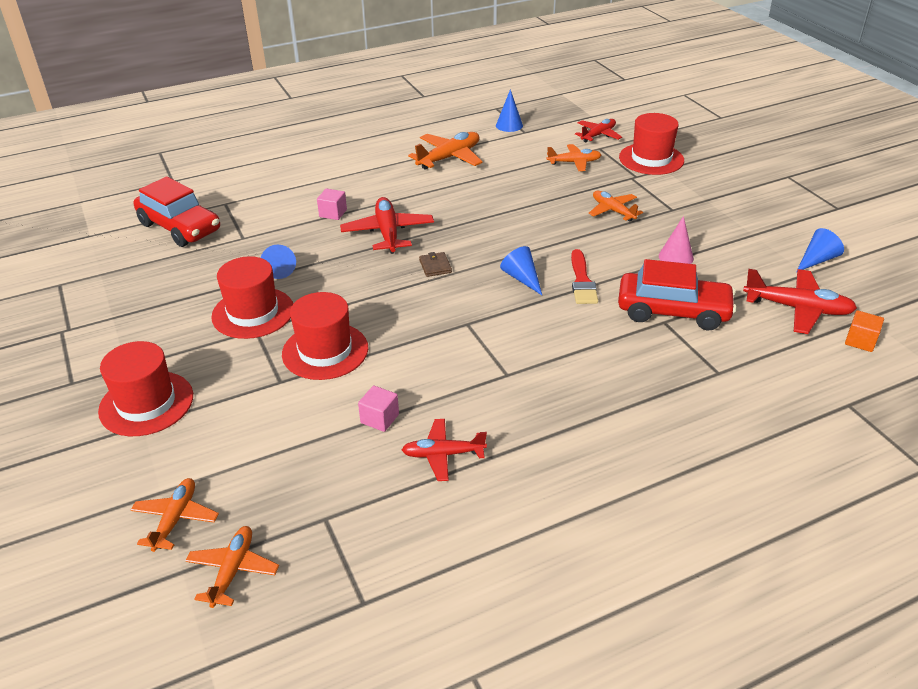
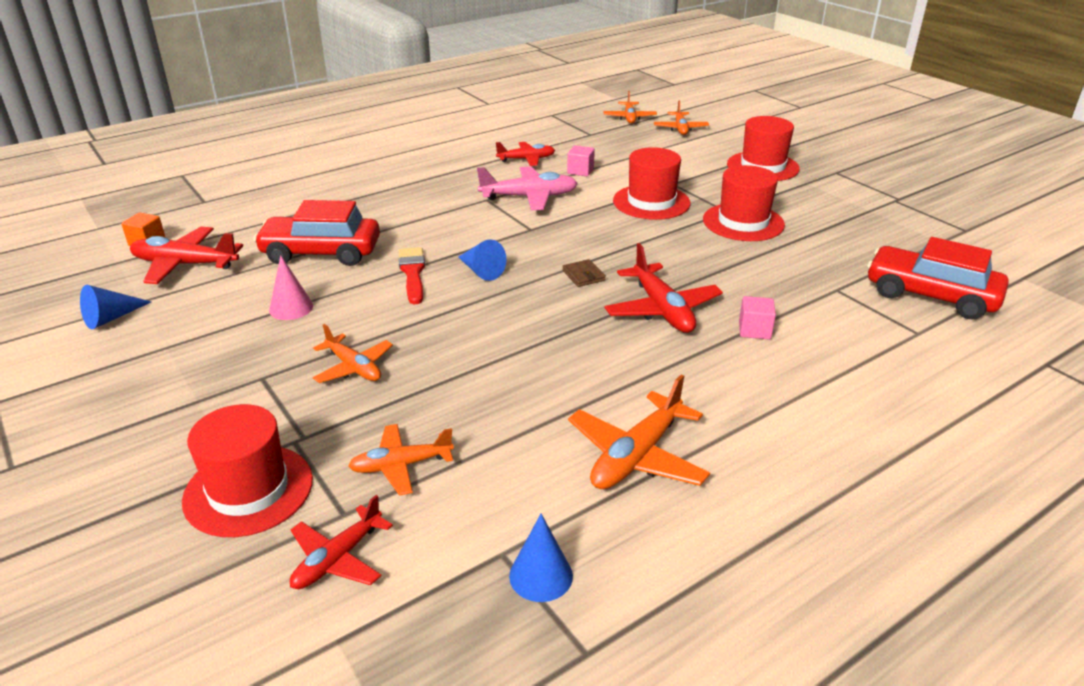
camera: 170 degrees right, 5 degrees down
blue cone [261,245,296,279] -> none
none -> pink plane [477,166,578,210]

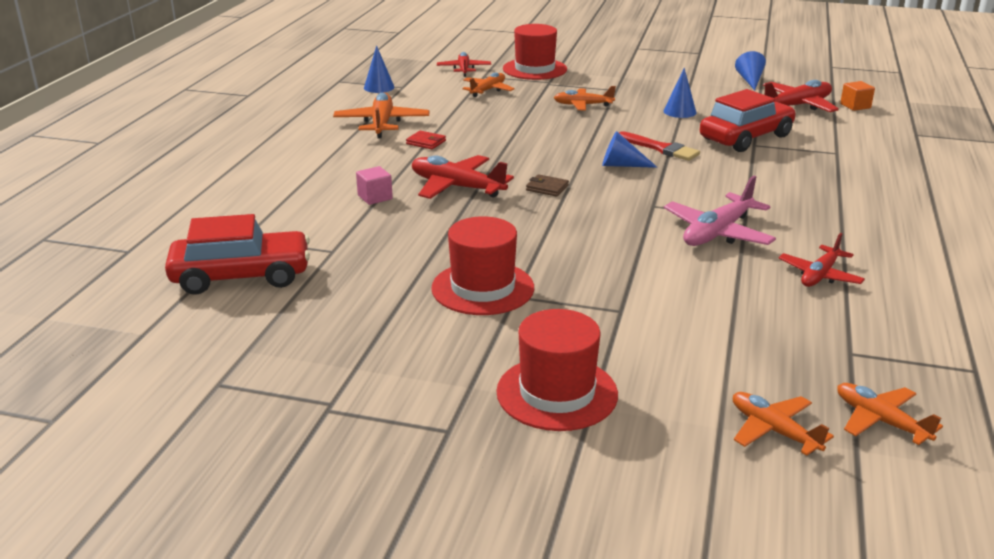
camera: 140 degrees right, 5 degrees down
pink cone [269,255,313,320] -> blue cone [663,68,696,118]
pink cube [567,145,595,176] -> none
red hat [613,147,691,220] -> none
none -> red wallet [406,131,446,149]

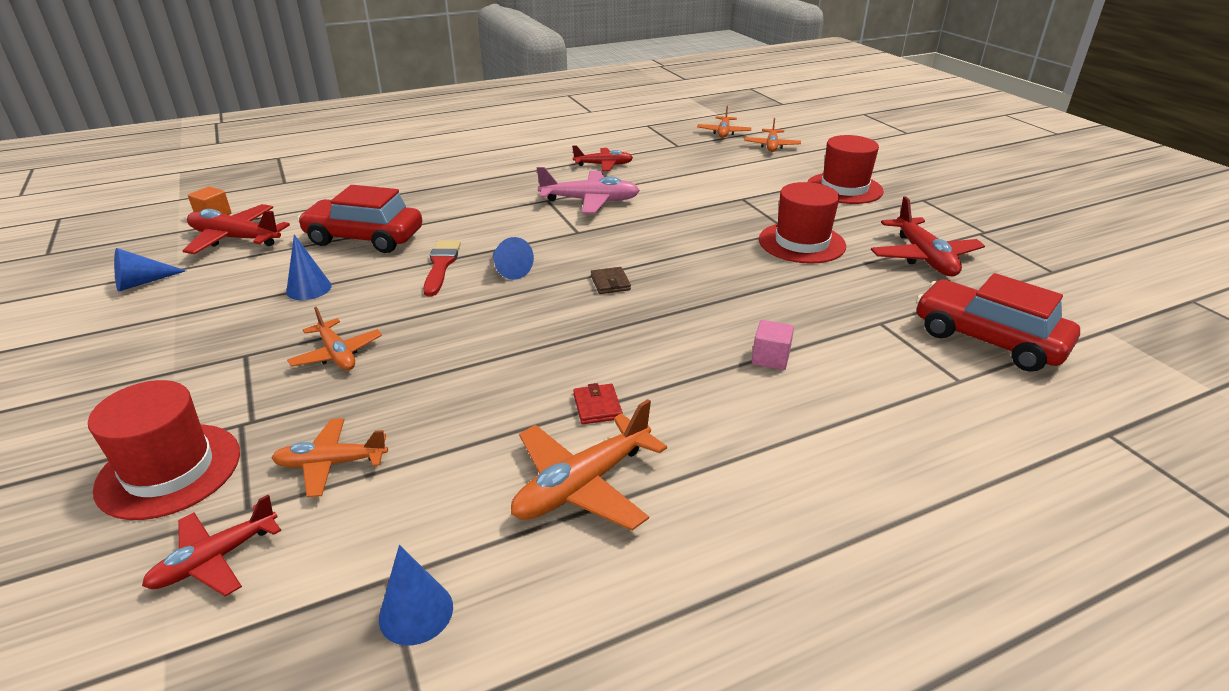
camera: 130 degrees left, 5 degrees up
red plane [412,155,514,199] -> red plane moved to [871,196,985,276]

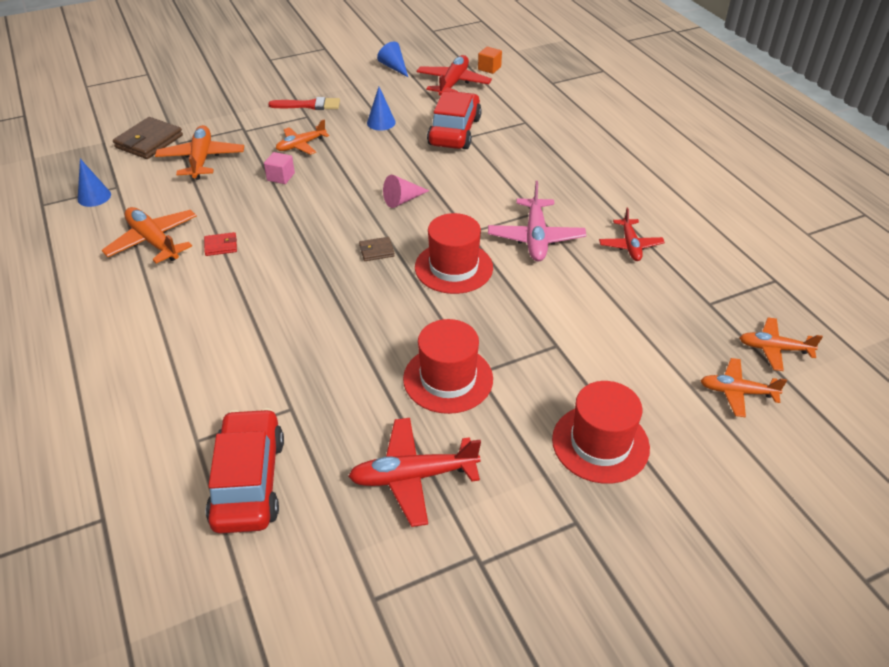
camera: 90 degrees right, 10 degrees up
red hat [88,380,240,520] -> red hat moved to [415,213,493,294]
red plane [142,495,281,596] -> brown wallet [113,117,183,159]
orange plane [271,418,388,497] -> orange plane [155,125,244,180], size x1.52
red brush [423,240,461,296] -> red brush moved to [268,97,340,110]
blue cone [493,237,534,280] -> pink cone [383,175,429,208]
pink cube [752,320,794,370] -> pink cube moved to [264,152,295,184]
red car [916,273,1080,372] -> red car turned 45 degrees counterclockwise [206,408,284,534]

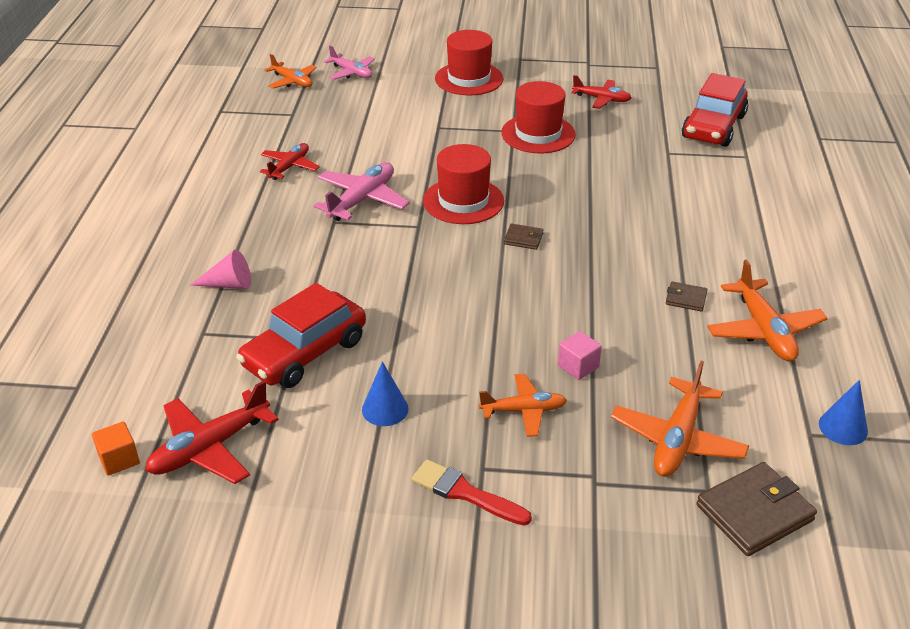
camera: 150 degrees left, 5 degrees down
red wallet [204,232,237,256] -> brown wallet [666,281,708,312]
red plane [348,418,481,527] -> red plane [572,75,632,109], size x0.66
blue cone [377,42,408,77] -> none
pink cone [383,175,429,208] -> pink cone moved to [191,250,251,289]
orange plane [700,358,787,418] -> pink plane [324,46,375,80]

